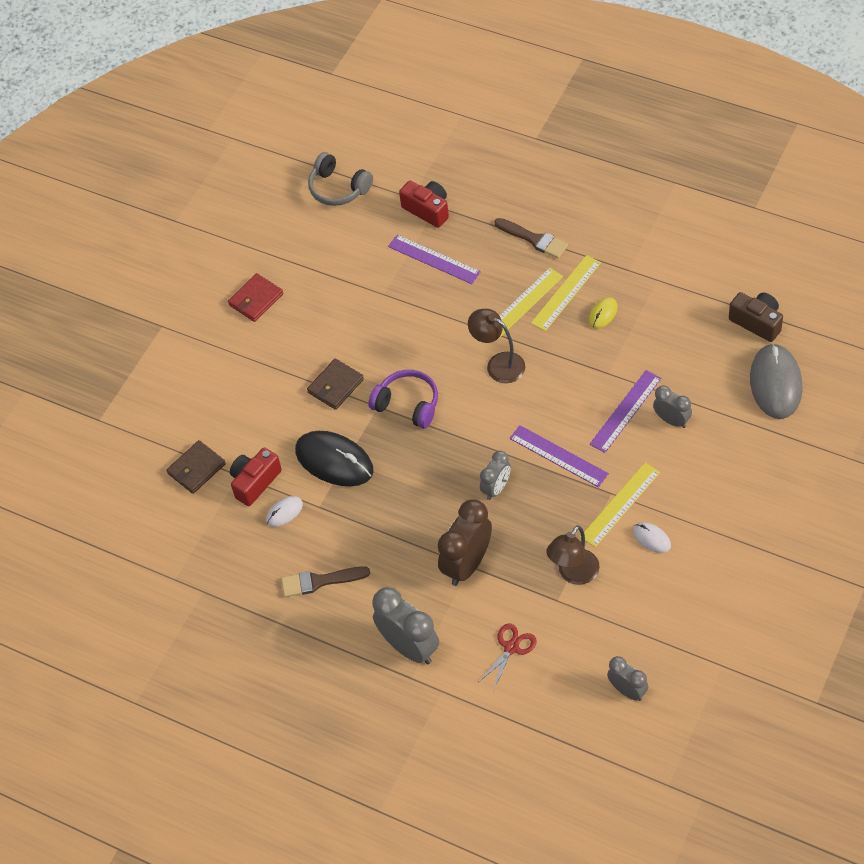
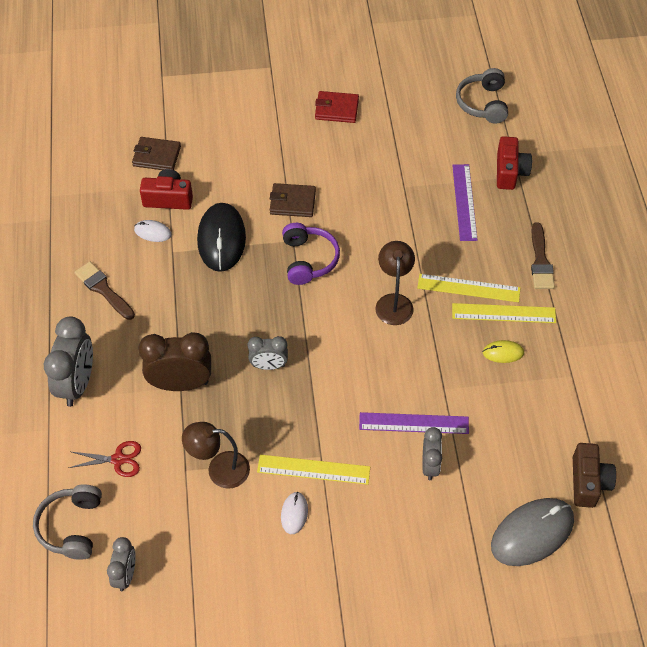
camera: 50 degrees right, 0 degrees up
purple ruler [510,425,609,487] -> none
none -> grey headphones [33,484,102,560]

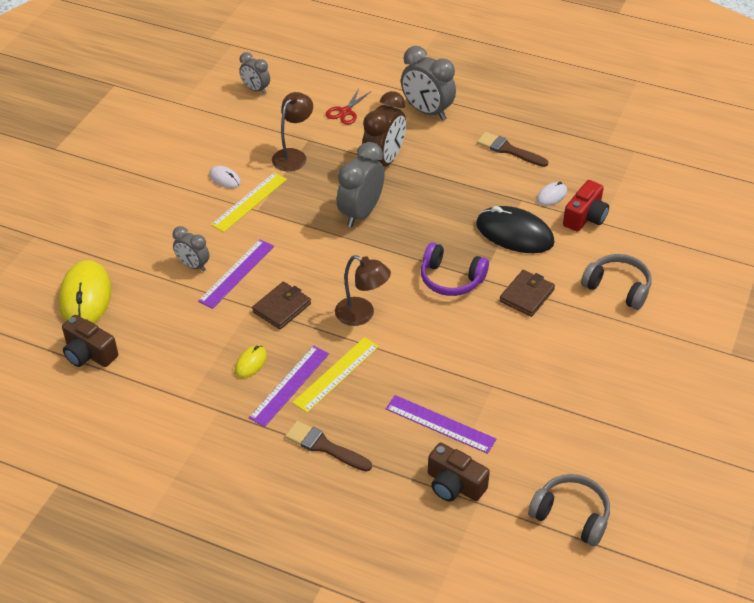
camera: 120 degrees right, 10 degrees down
grey headphones [33,484,102,560] -> grey headphones moved to [581,254,652,310]
brown brush [74,261,135,320] -> brown brush turned 135 degrees counterclockwise [477,132,548,167]
brown wallet [132,137,181,170] -> brown wallet moved to [252,282,311,329]
grey clock [248,336,288,370] -> grey clock [337,142,385,227], size x1.71
red wallet [315,91,359,123] -> none
yellow ruler [452,303,556,323] -> purple ruler [249,346,329,427]
grey mouse [491,498,574,566] -> yellow mouse [59,260,111,323]
red camera [497,136,532,190] -> brown camera [428,443,490,502]

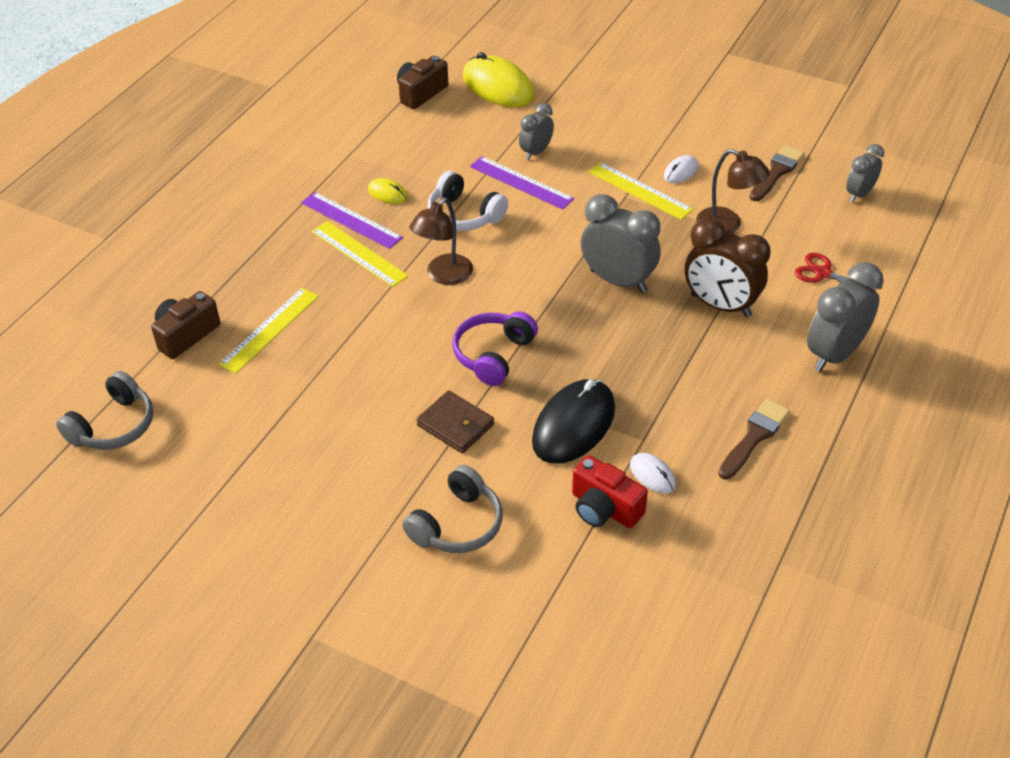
camera: 95 degrees right, 0 degrees up
yellow mouse [59,260,111,323] -> yellow mouse turned 45 degrees clockwise [463,52,535,107]
brown wallet [252,282,311,329] -> white headphones [428,171,508,231]
brown brush [285,421,372,472] -> brown brush moved to [749,145,805,201]
purple ruler [386,395,496,454] -> yellow ruler [218,288,319,374]

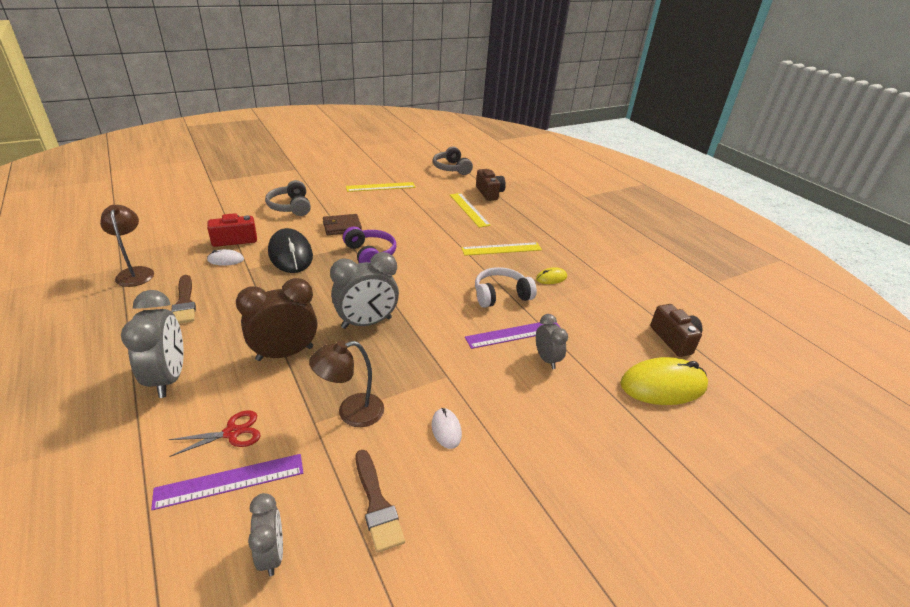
camera: 120 degrees right, 10 degrees down
purple ruler [301,192,403,249] -> purple ruler moved to [151,454,303,510]
brown lamp [409,198,473,285] -> brown lamp moved to [100,205,154,287]
yellow ruler [588,162,693,220] -> yellow ruler moved to [346,182,416,192]

